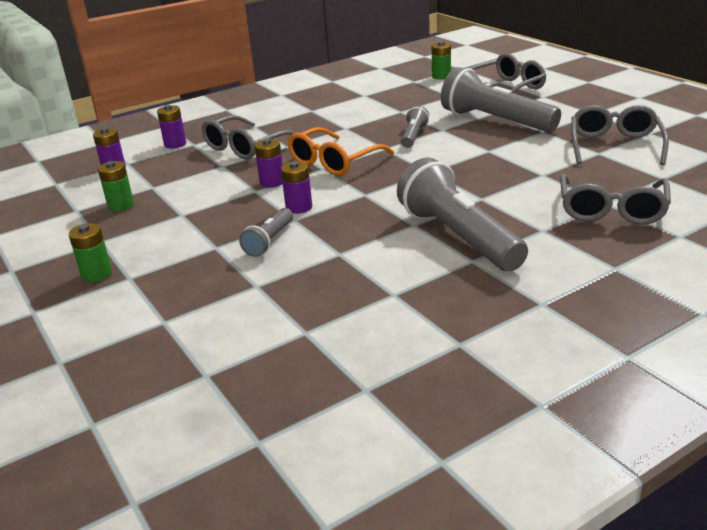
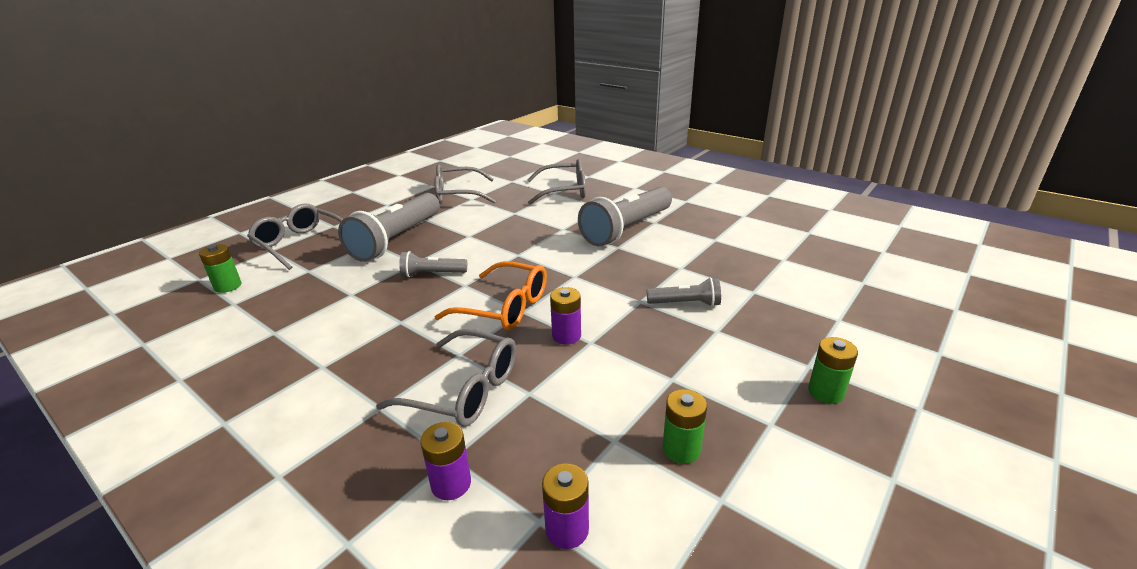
camera: 110 degrees left, 0 degrees up
purple battery [281,161,312,214] -> none

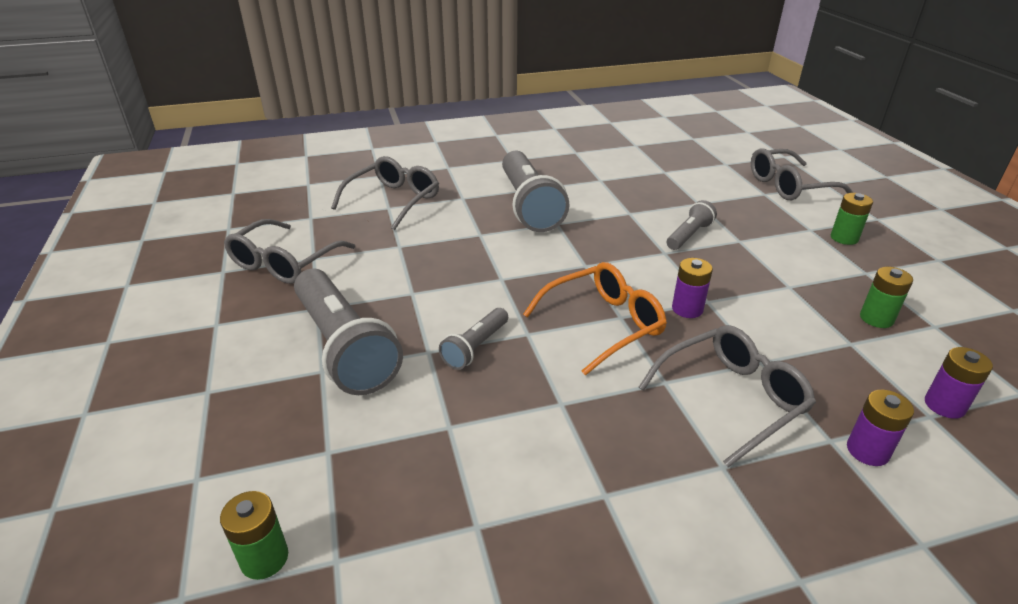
camera: 55 degrees left, 5 degrees up
grey glasses [247,203,343,270] -> grey glasses moved to [751,148,854,200]

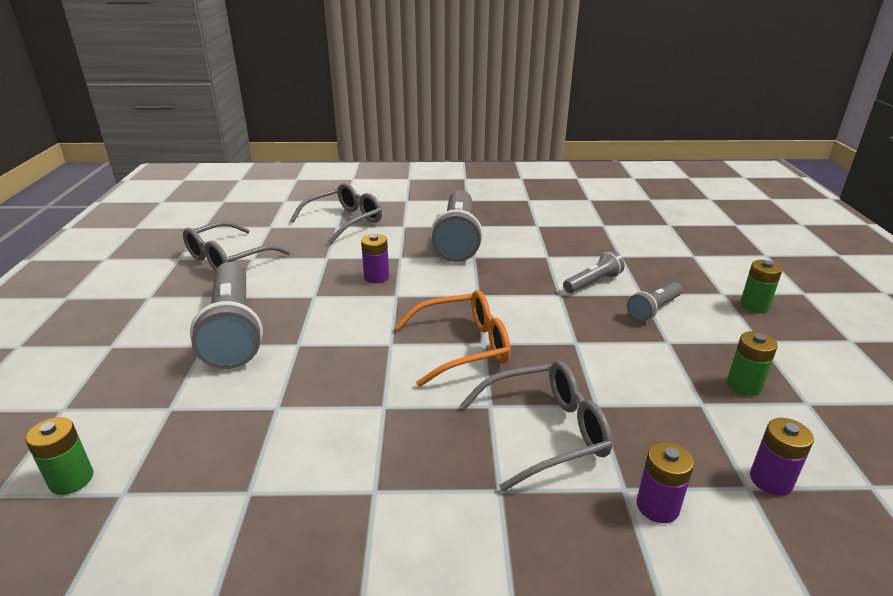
camera: 15 degrees right, 5 degrees down
grey flashlight [439,308,508,370] -> grey flashlight moved to [627,282,682,322]
purple battery [672,258,713,318] -> purple battery moved to [361,234,389,283]
grey glasses [751,148,854,200] -> none

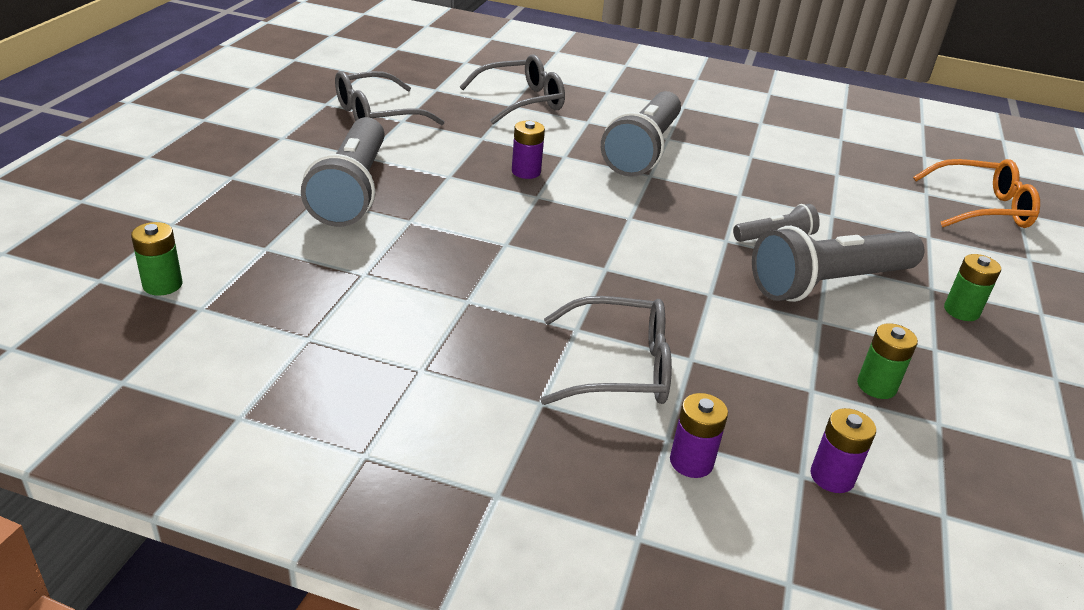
camera: 15 degrees right, 5 degrees up
orange glasses [395,290,510,387] -> orange glasses moved to [913,159,1040,228]
grey flashlight [627,282,682,322] -> grey flashlight [752,226,924,302], size x2.03

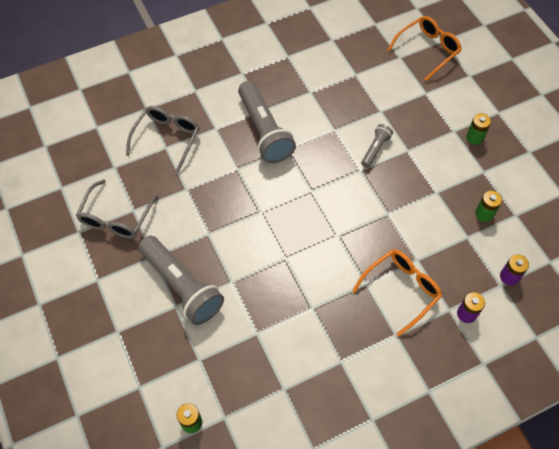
camera: 40 degrees left, 25 degrees up
purple battery [512,121,545,179] -> none
grey glasses [541,296,672,405] -> orange glasses [352,250,442,336]
grey flashlight [752,226,924,302] -> none

